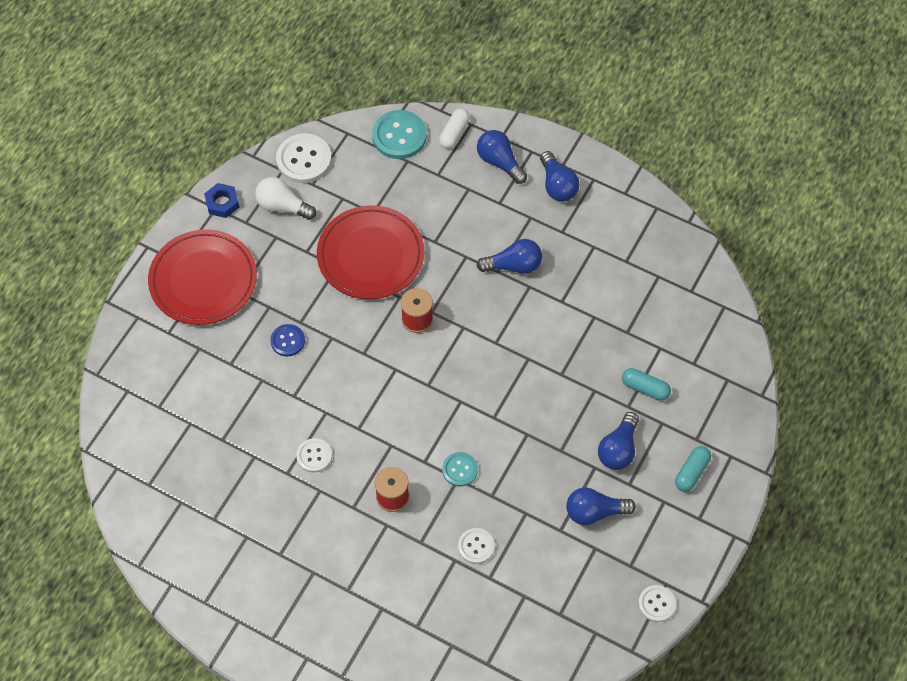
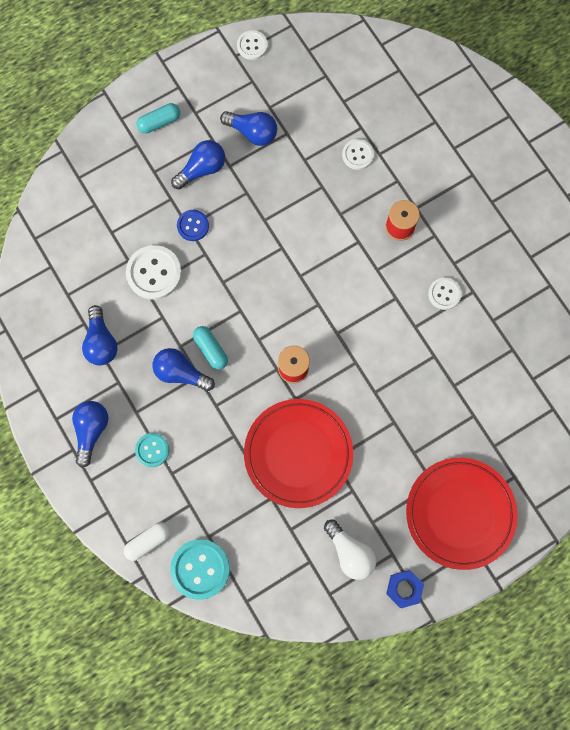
camera: 150 degrees left, 15 degrees up
blue button [270,324,305,356] -> blue button moved to [177,210,209,241]
white button [276,134,332,183] -> white button moved to [126,245,182,300]
turquoise button [442,452,478,487] -> turquoise button moved to [135,433,169,467]
blue light bulb [477,130,527,184] -> blue light bulb moved to [82,305,118,365]
turquoise capsule [622,368,671,401] -> turquoise capsule moved to [193,326,228,370]

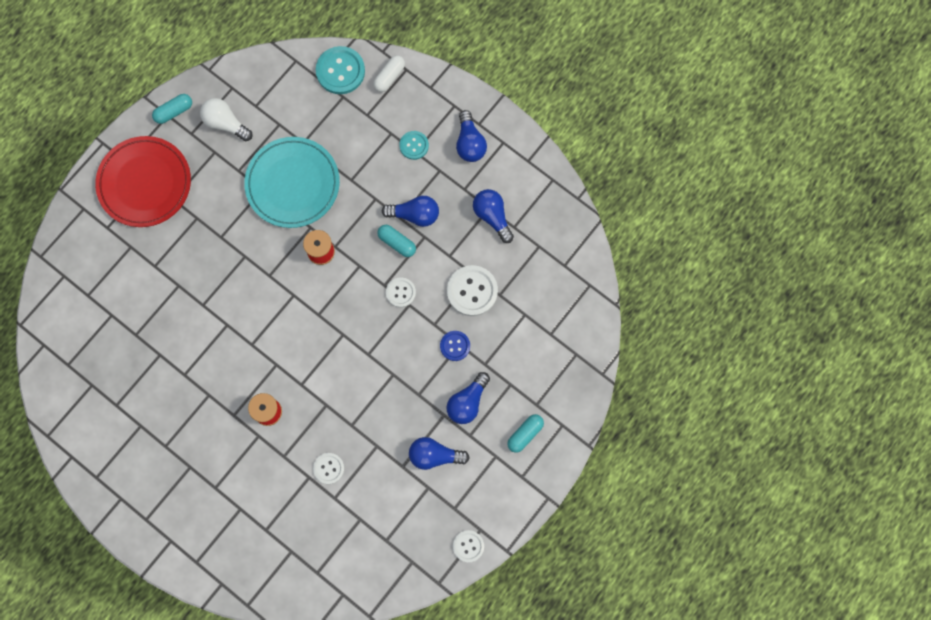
camera: 160 degrees right, 0 degrees up
red plate [244,399,353,508] -> turquoise plate [244,137,340,228]
blue nut [386,570,424,608] -> turquoise capsule [152,94,192,124]
white button [428,278,461,310] -> white button moved to [386,277,416,307]

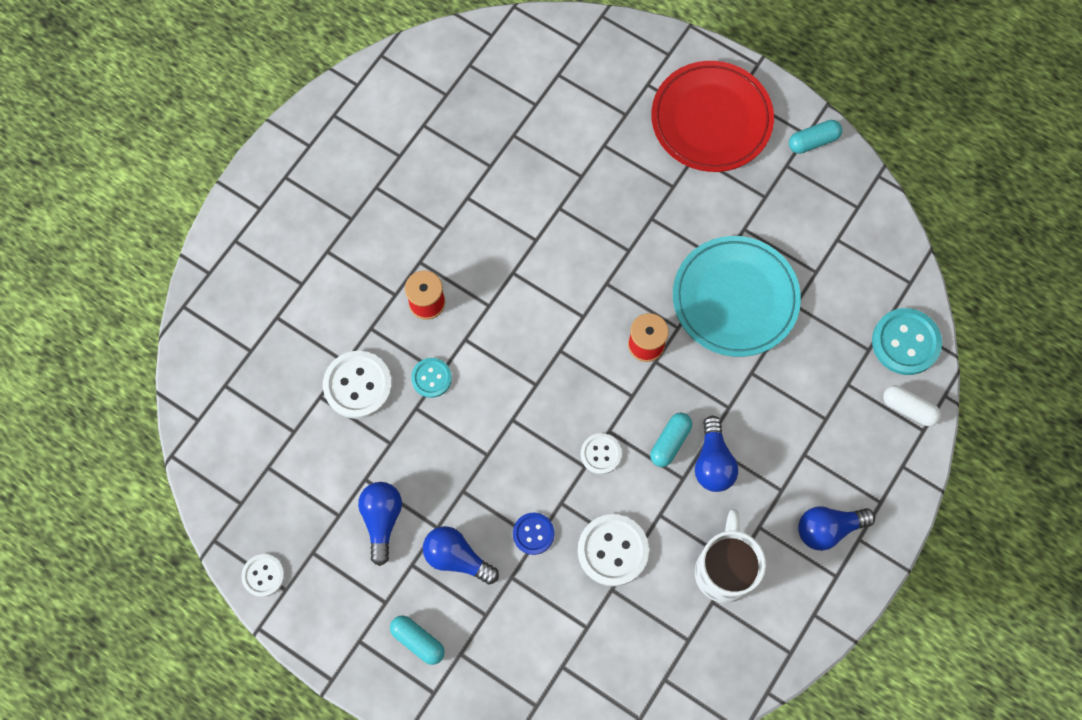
camera: 85 degrees right, 5 degrees down
turquoise capsule [152,94,192,124] -> turquoise capsule turned 75 degrees counterclockwise [789,120,842,154]
white light bulb [200,98,253,141] -> none
white button [313,453,344,484] -> white button [323,351,392,419], size x1.70
turquoise button [399,131,429,160] -> turquoise button moved to [411,358,452,398]
blue light bulb [473,189,514,243] -> white mug [695,509,766,603]

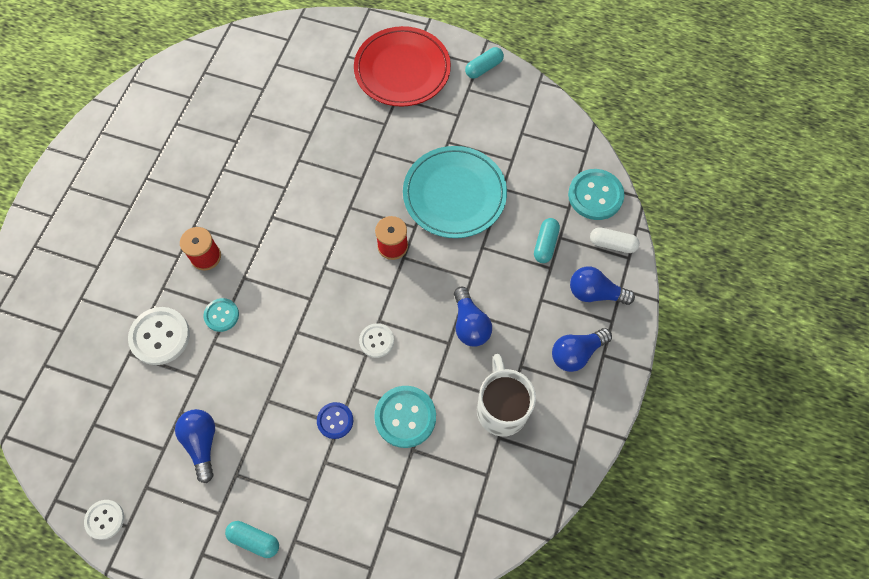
camera: 15 degrees left, 5 degrees down
blue light bulb [423,526,499,585] -> blue light bulb moved to [570,266,635,305]
white button [578,514,649,586] -> turquoise button [374,386,436,448]
turquoise capsule [650,413,692,467] -> turquoise capsule moved to [534,218,560,263]

